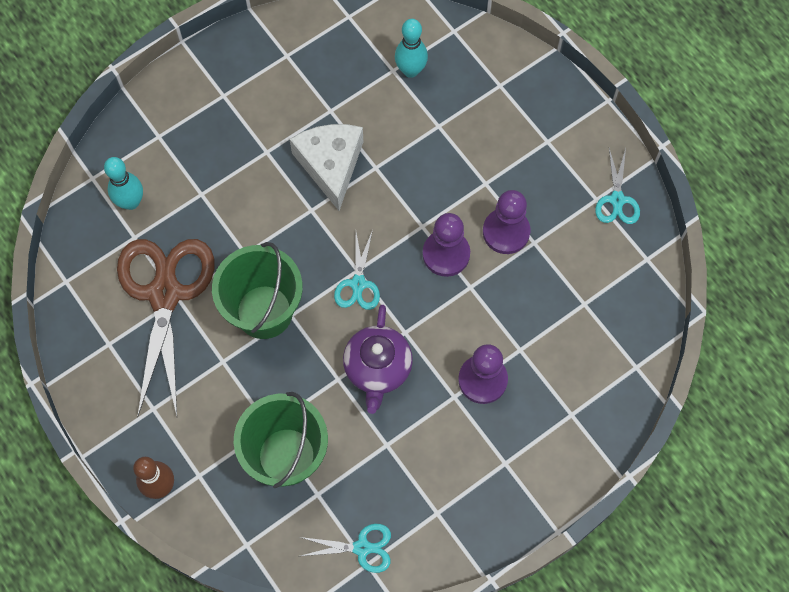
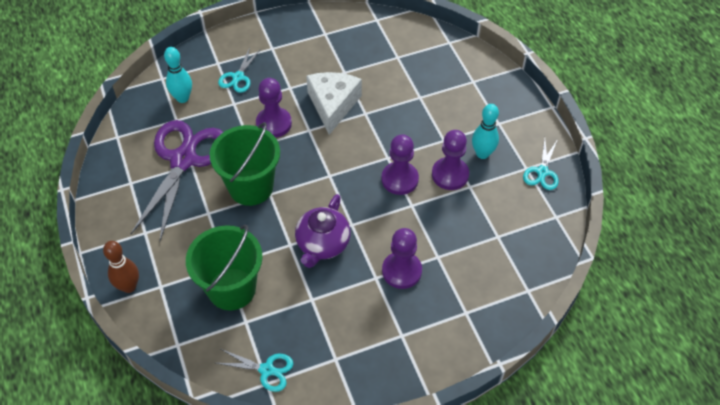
camera: 15 degrees right, 15 degrees down
brown scissors [117,239,215,417] -> purple scissors [131,120,223,241]
turquoise scissors [334,230,380,310] -> turquoise scissors moved to [218,47,261,93]
turquoise bowling pin [395,19,428,78] -> turquoise bowling pin moved to [472,104,499,159]
none -> purple pawn [256,78,292,138]

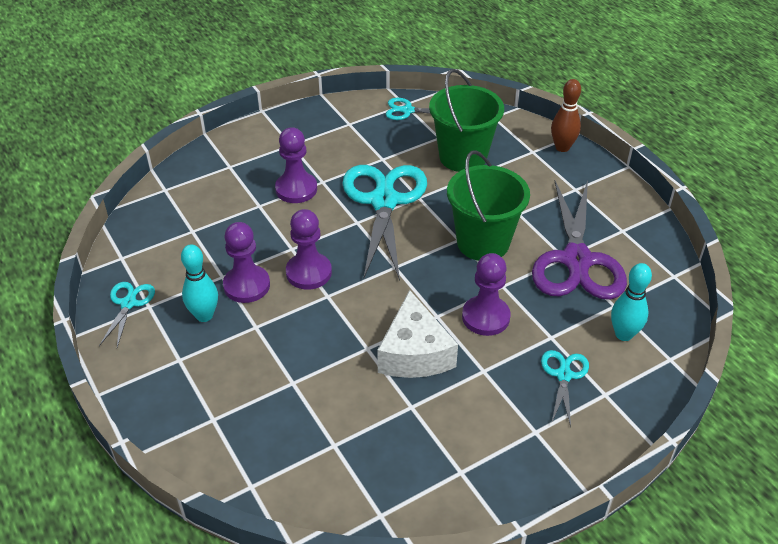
camera: 170 degrees right, 10 degrees down
purple teapot [295,194,351,268] -> turquoise scissors [342,165,427,281]

